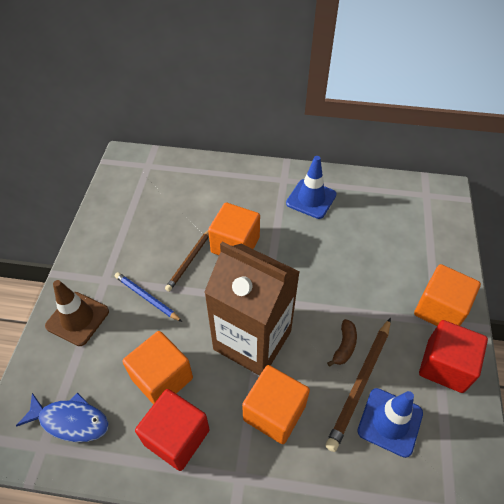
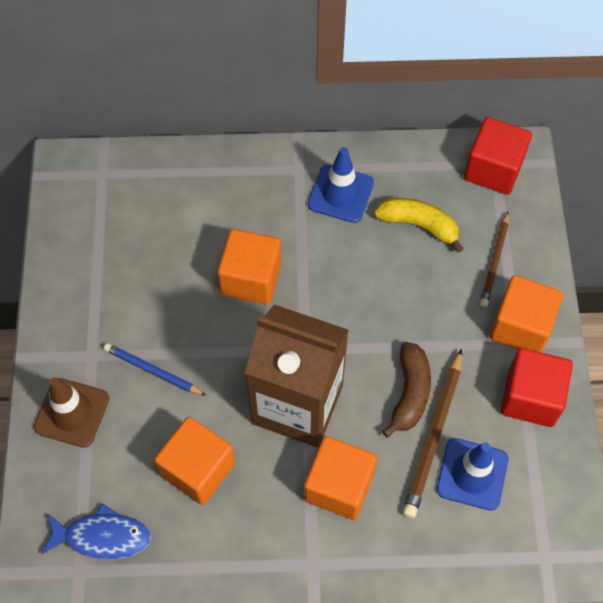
camera: 10 degrees left, 10 degrees up
red cube [135,389,210,471] -> red cube moved to [464,117,532,195]
brown pencil [165,231,209,292] -> brown pencil moved to [480,212,509,307]
brown banana [327,319,357,367] -> brown banana [382,342,431,438], size x1.53
none -> yellow banana [374,198,463,253]

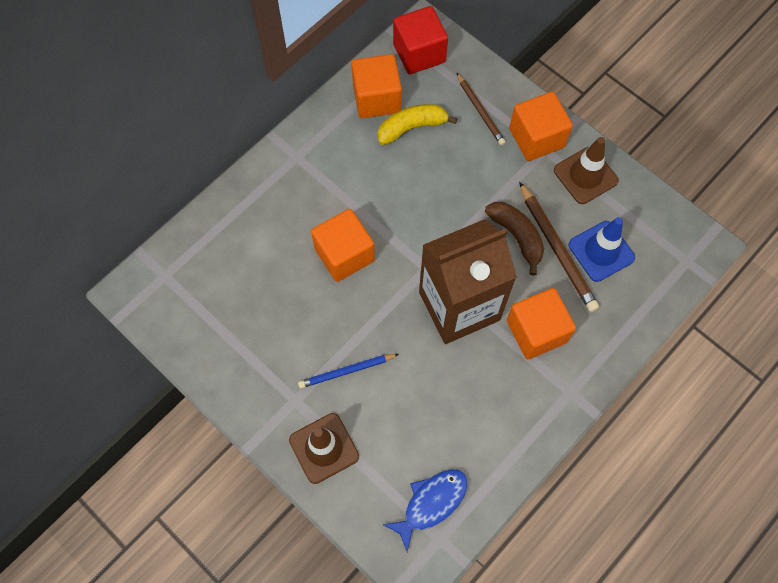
camera: 45 degrees left, 5 degrees up
orange cube [154,417,235,505] -> orange cube moved to [351,54,402,118]
blue traffic cone [308,147,374,223] -> none
red cube [501,348,573,427] -> brown traffic cone [554,137,619,204]

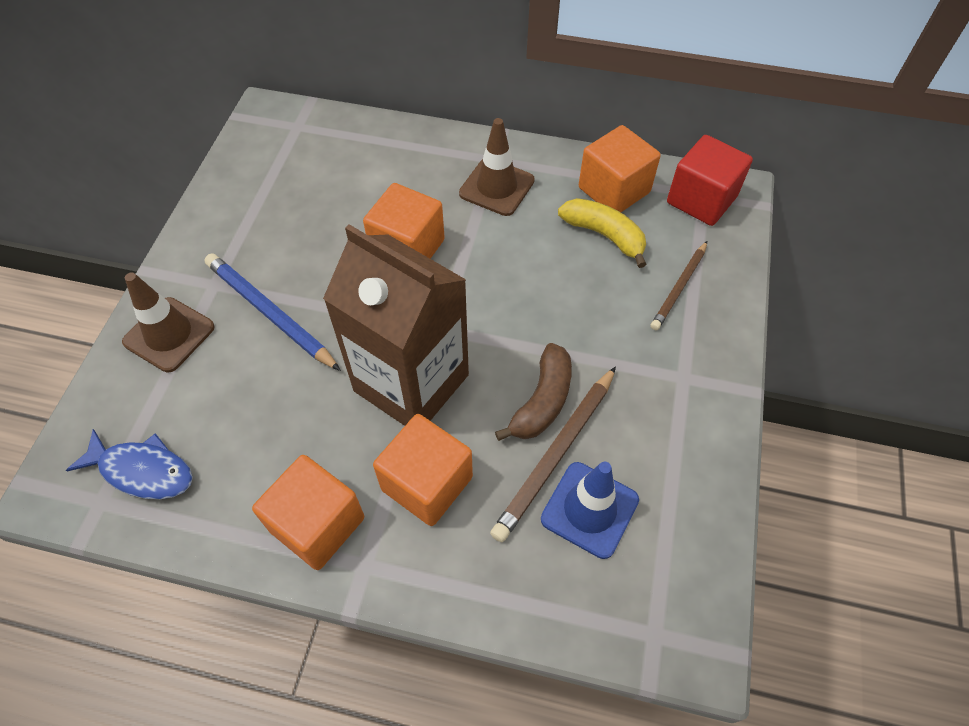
camera: 60 degrees right, 10 degrees down
blue pencil [298,354,399,388] -> blue pencil [205,253,341,371], size x1.55
orange cube [509,92,573,161] -> orange cube moved to [252,455,364,570]
brown traffic cone [554,137,619,204] -> brown traffic cone moved to [459,118,535,216]

